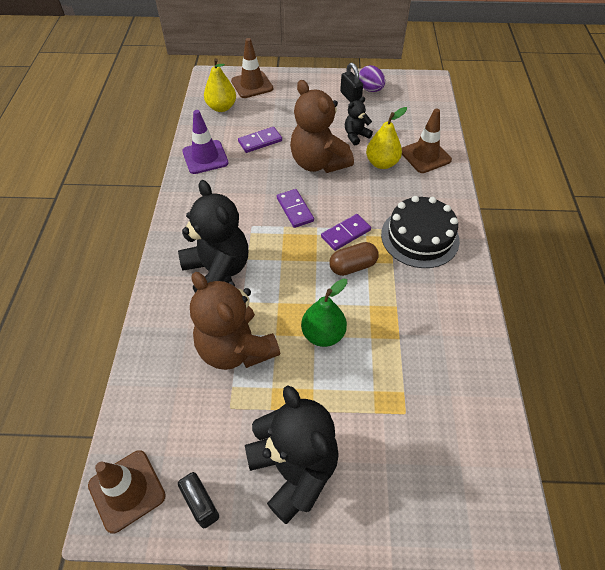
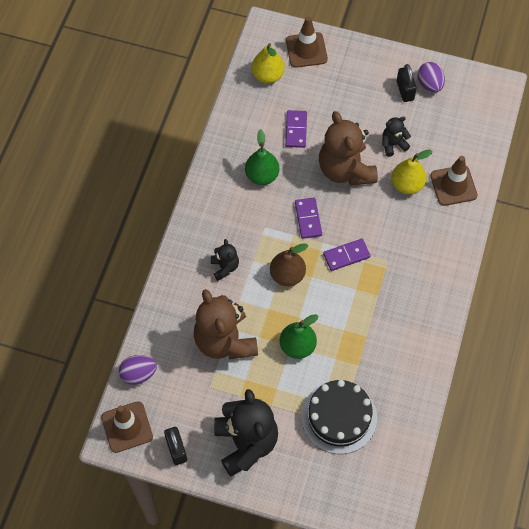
camera: 15 degrees right, 10 degrees up
black teddy bear [178,180,248,293] -> black teddy bear [211,239,239,281], size x0.48
purple traffic cone [182,110,229,174] -> none
purple domino [238,127,282,153] -> purple domino turned 75 degrees counterclockwise [285,110,307,148]
brown capsule [329,242,379,276] -> none
black cake [381,196,460,268] -> black cake moved to [302,380,377,454]
none -> purple egg [119,355,157,385]
none -> green pear [245,129,280,185]
none -> brown pear [270,243,308,286]

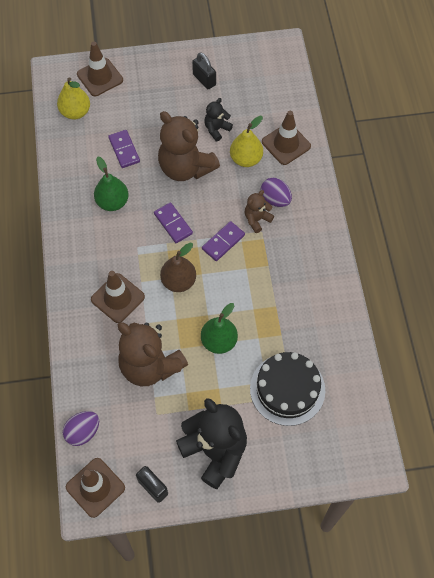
camera: 25 degrees left, 0 degrees up
black teddy bear [211,239,239,281] -> brown traffic cone [91,271,145,323]
purple egg [418,62,445,93] -> purple egg moved to [261,178,292,207]
none -> brown teddy bear [245,190,274,233]

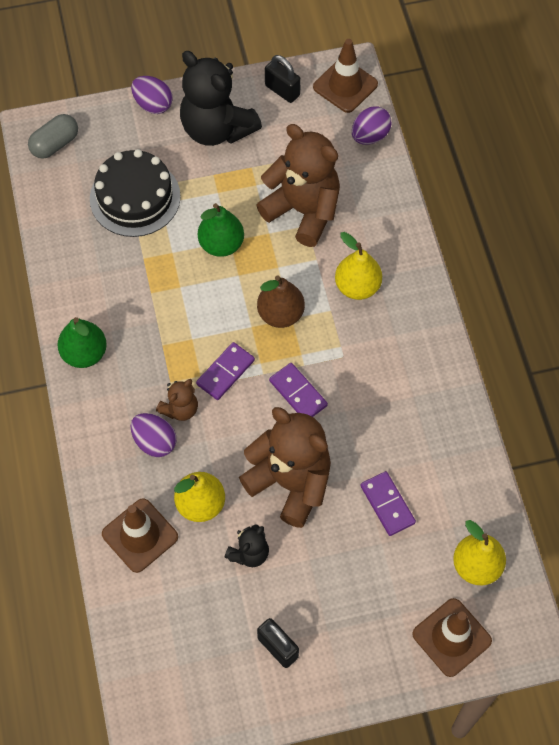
camera: 175 degrees right, 0 degrees up
brown traffic cone [91,271,145,323] -> yellow pear [335,232,382,300]
green pear [94,157,129,211] -> green pear moved to [58,317,107,368]
none -> grey capsule [28,114,78,159]
none -> purple egg [131,76,173,114]

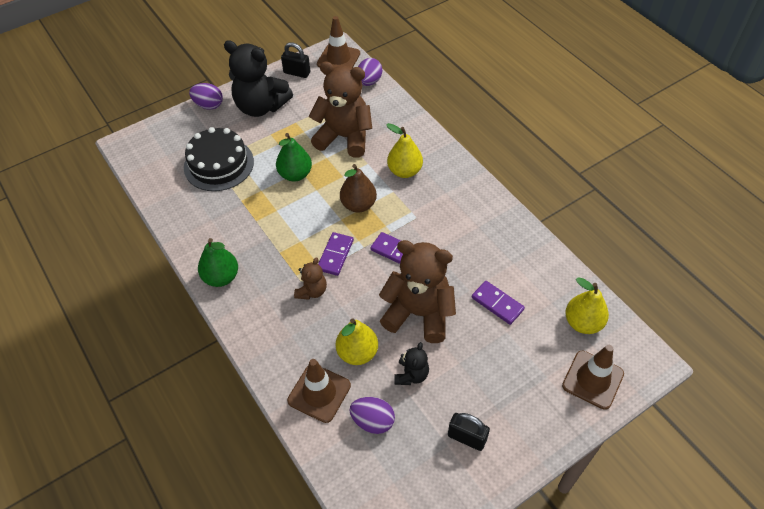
camera: 20 degrees left, 10 degrees down
grey capsule [28,114,78,159] -> none
purple egg [131,413,176,457] -> purple egg moved to [349,397,395,434]

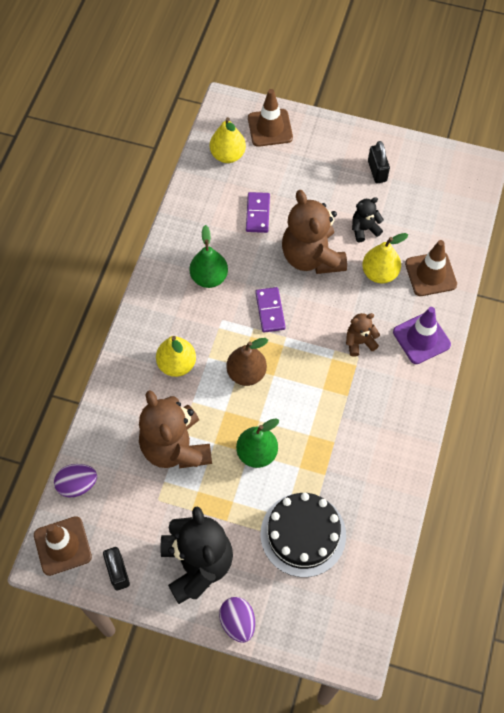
camera: 130 degrees left, 10 degrees up
green pear [198,238,238,287] -> green pear moved to [190,225,228,288]
purple domino [318,232,354,276] -> none
purple egg [349,397,395,434] -> none
none -> purple traffic cone [393,307,451,364]

